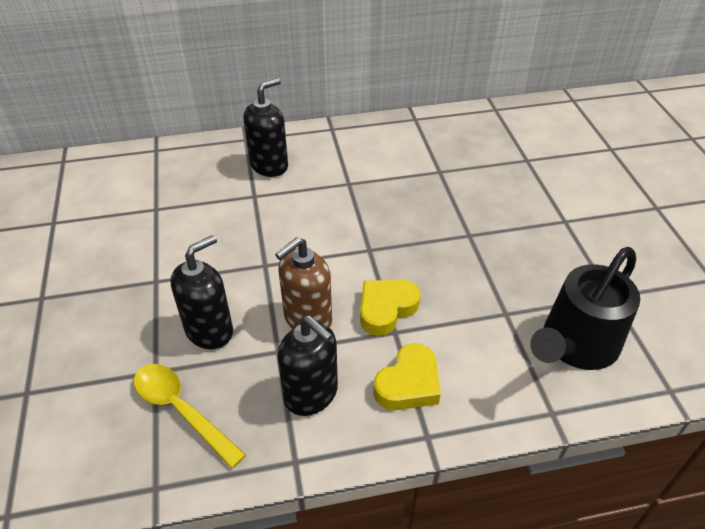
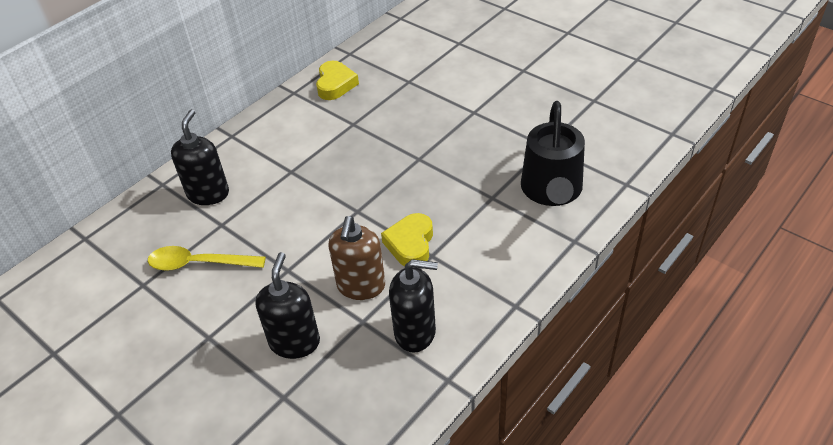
camera: 35 degrees left, 0 degrees up
yellow spoon [134,364,246,469] -> yellow spoon moved to [148,246,266,271]
yellow heart [373,343,441,410] -> yellow heart moved to [316,61,359,100]

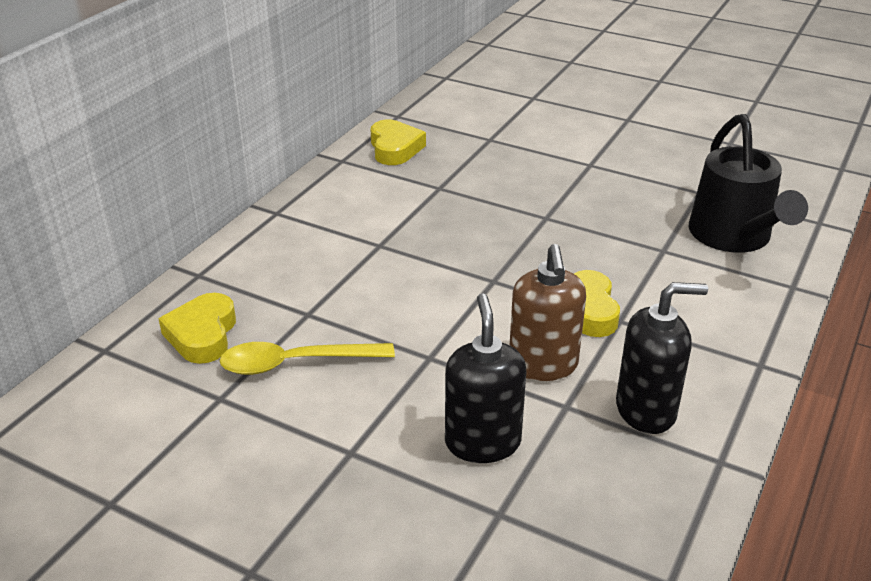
camera: 15 degrees left, 10 degrees down
black soap dispenser [171,109,229,205] -> none
none -> yellow heart [158,293,236,364]

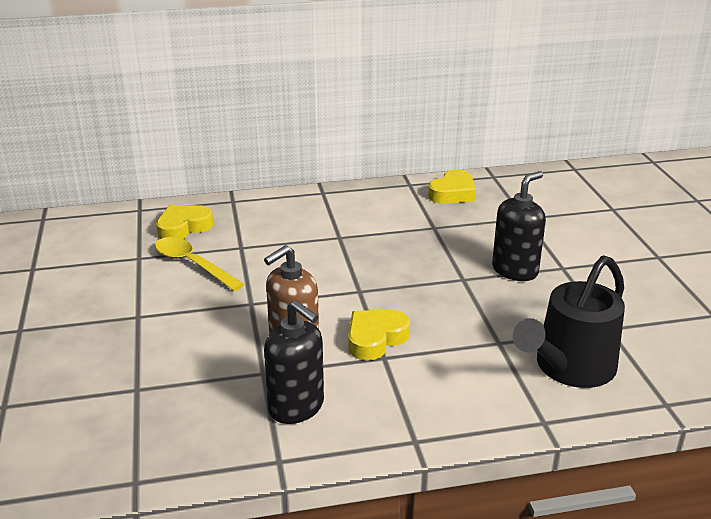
camera: 50 degrees right, 5 degrees down
black soap dispenser [445,293,526,463] -> black soap dispenser moved to [492,171,546,281]

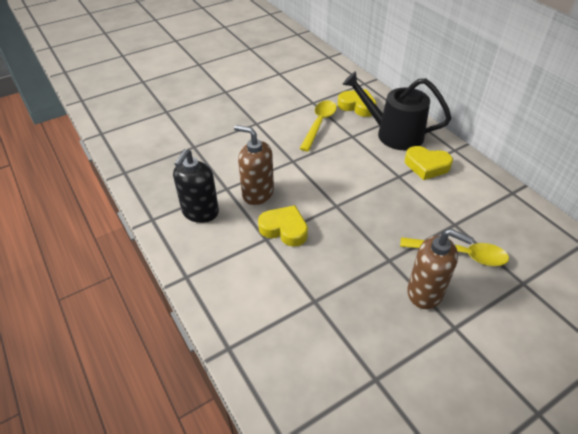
camera: 70 degrees right, 15 degrees up
yellow heart [428,170,476,204] -> yellow heart moved to [405,146,453,180]
black soap dispenser [492,171,546,281] -> brown soap dispenser [407,229,473,309]
black watering can [513,255,625,388] -> black watering can moved to [342,71,451,150]
none -> yellow spoon [400,237,509,266]

